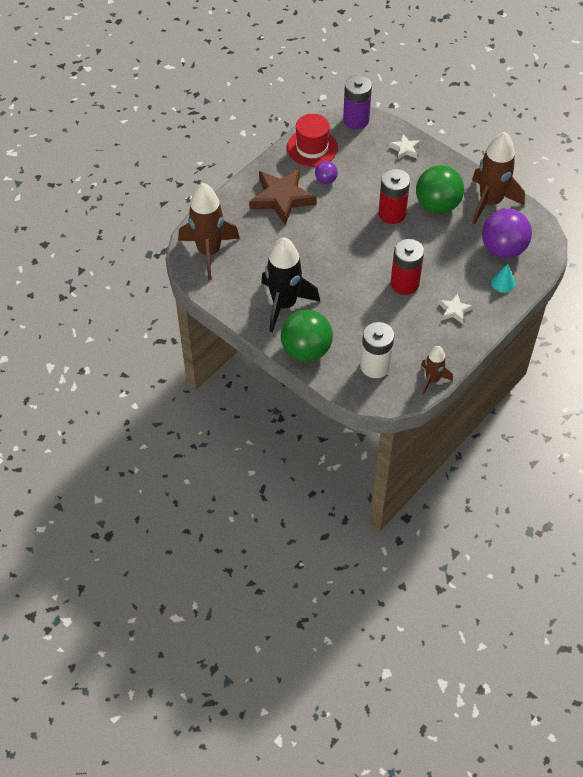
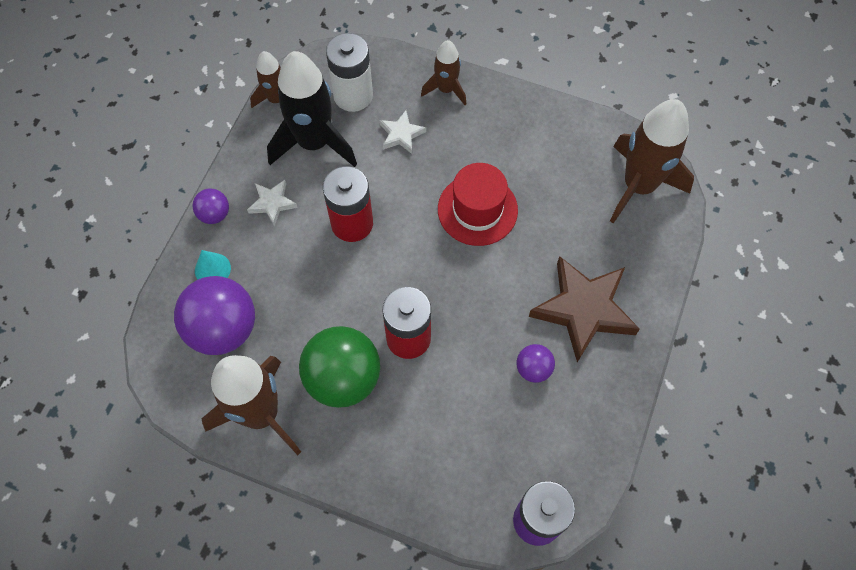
camera: 160 degrees right, 10 degrees up
black rocket [261,237,320,332] -> black rocket moved to [267,51,357,167]
green ball [281,310,333,362] -> brown rocket [421,40,466,105]
red hat [287,114,338,167] -> red hat moved to [438,163,518,246]
white star [389,134,420,159] -> white star moved to [380,110,426,154]
none -> purple ball [192,189,229,224]

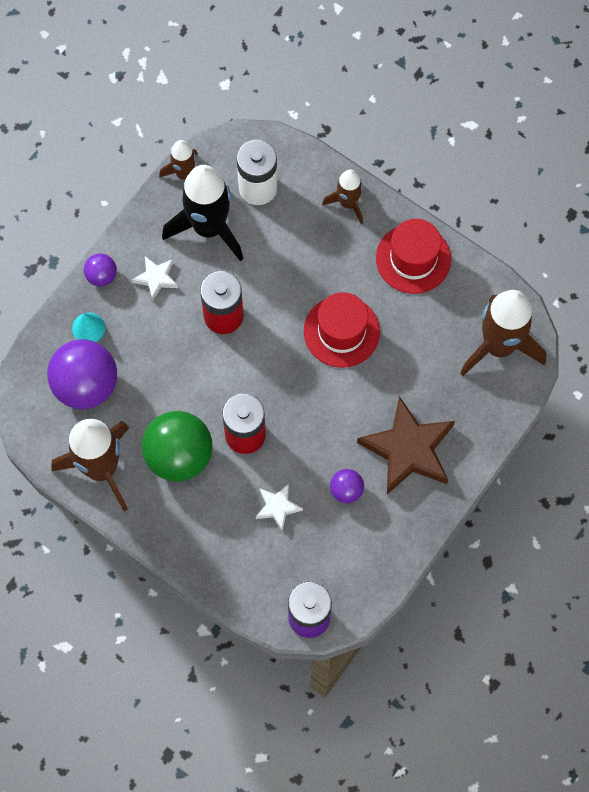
camera: 15 degrees right, 5 degrees up
white star [380,110,426,154] -> white star moved to [256,483,303,532]
none -> red hat [376,219,451,294]

